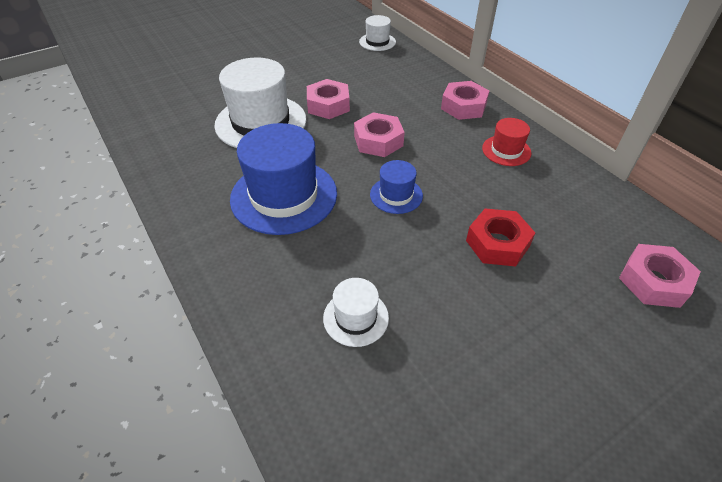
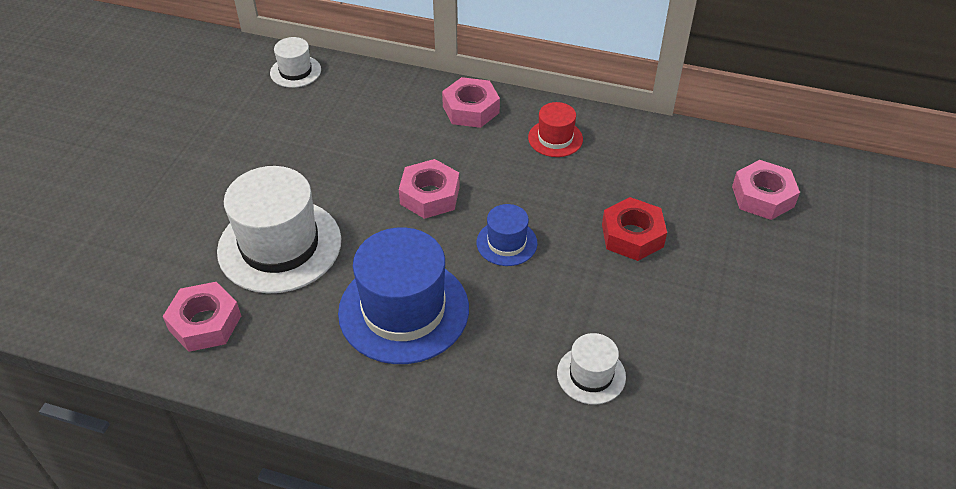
camera: 40 degrees left, 0 degrees up
pink nut [307,79,350,119] -> pink nut moved to [163,282,241,352]

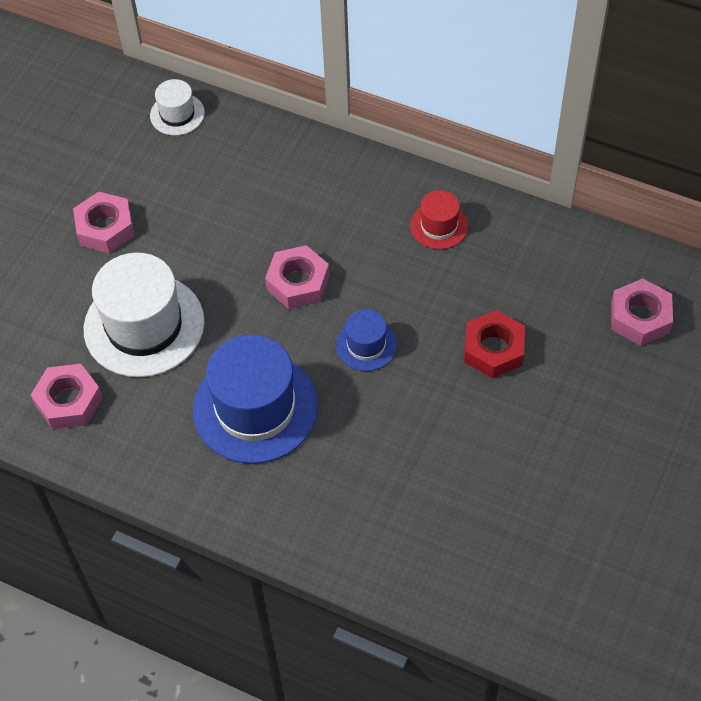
camera: 10 degrees right, 10 degrees up
pink nut [442,77,500,128] -> pink nut moved to [73,191,135,253]
white hat [557,333,626,405] -> none

